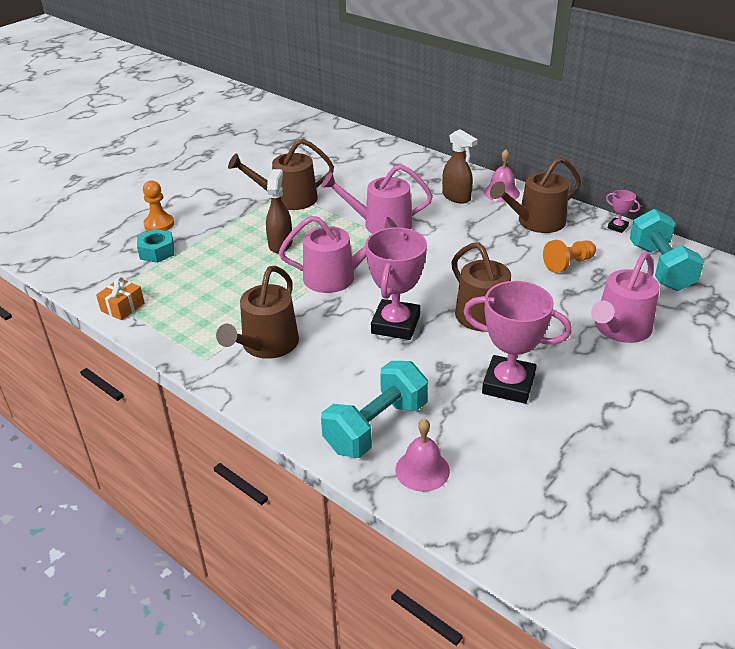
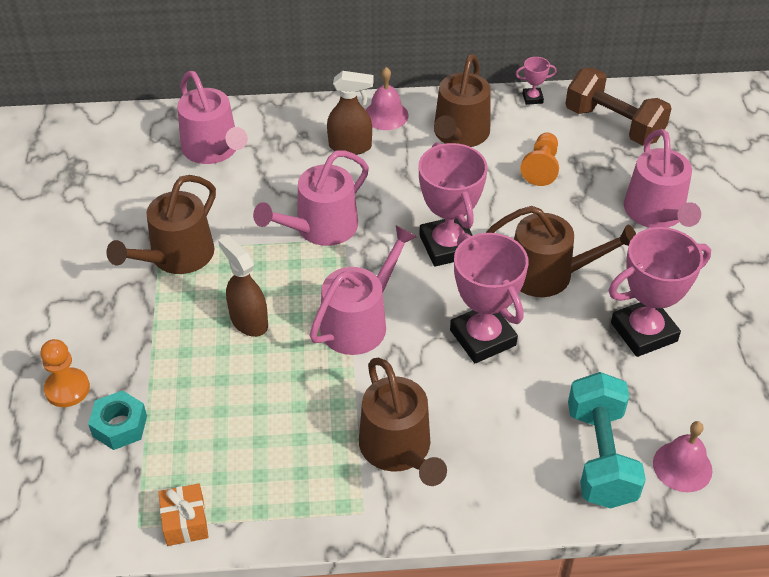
camera: 45 degrees left, 10 degrees up
turquoise dumbbell [630,209,704,291] -> brown dumbbell [565,68,672,145]
none -> pink watering can [177,71,248,164]
none -> pink trophy [419,142,488,267]

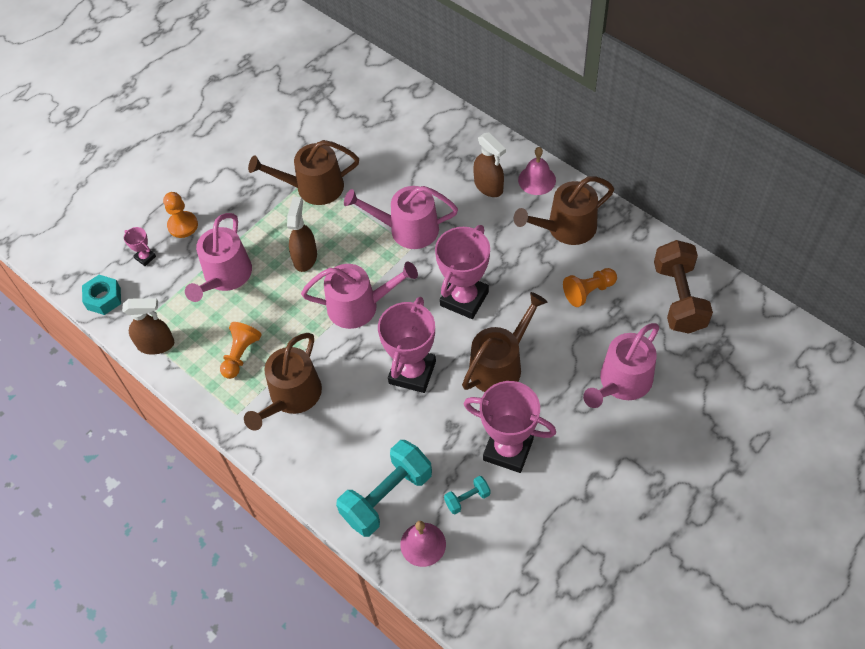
camera: 50 degrees right, 10 degrees up
turquoise nut [88,390,147,450] -> turquoise nut moved to [82,275,121,315]
orange gift [158,484,208,546] -> brown spray bottle [122,298,174,355]
pink watering can [177,71,248,164] -> pink watering can moved to [185,213,252,302]
brown watering can [486,206,636,297] -> brown watering can turned 105 degrees counterclockwise [462,292,547,392]
pink trophy [515,57,557,105] -> pink trophy moved to [124,227,156,266]
none -> orange pawn [220,322,262,379]
none -> turquoise dumbbell [444,476,490,514]

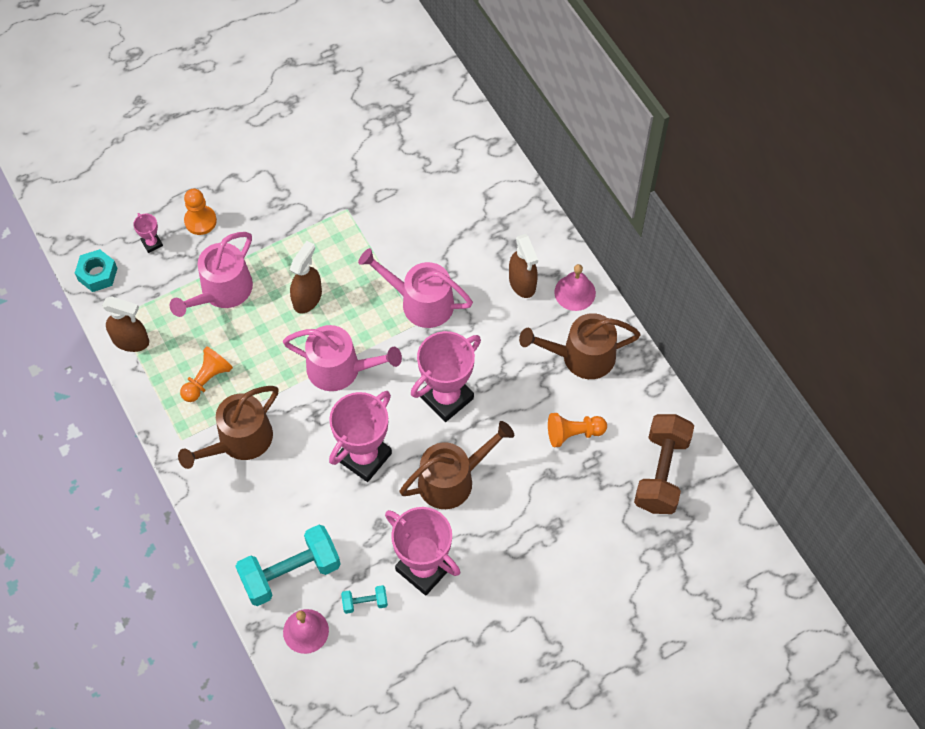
camera: 15 degrees right, 5 degrees up
brown watering can [248,140,359,205] -> none
pink watering can [583,323,660,408] -> none

